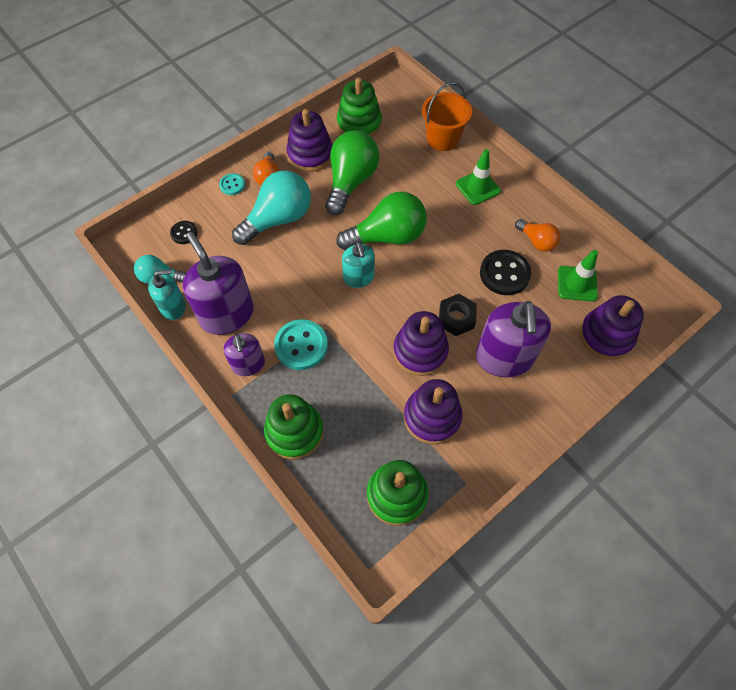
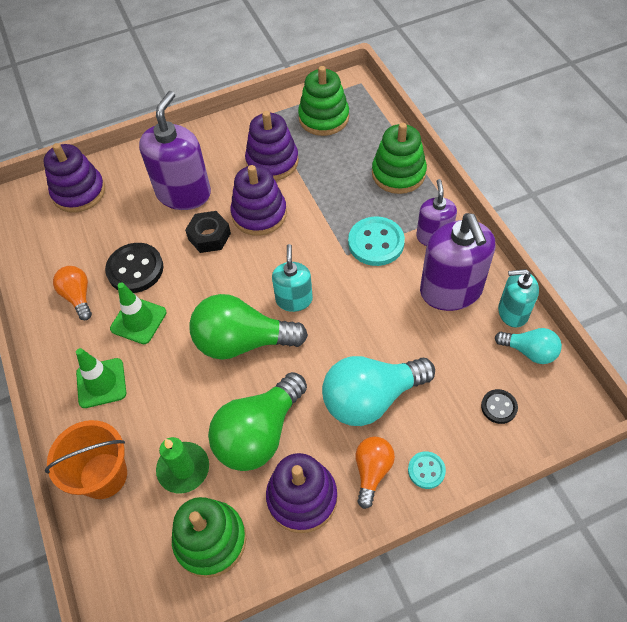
camera: 160 degrees left, 5 degrees down
green traffic cone [558,250,598,302] -> green traffic cone moved to [110,282,166,344]
none -> green candle [156,437,209,493]

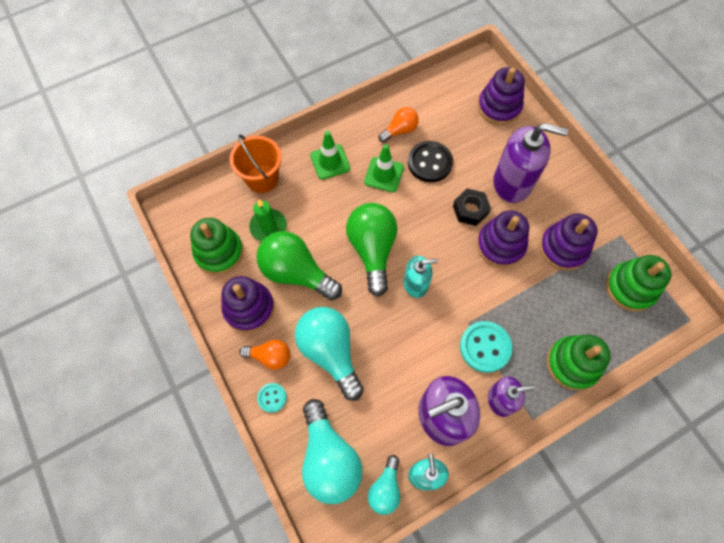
camera: 80 degrees right, 10 degrees up
black button [481,389,518,424] -> turquoise light bulb [302,399,362,504]

